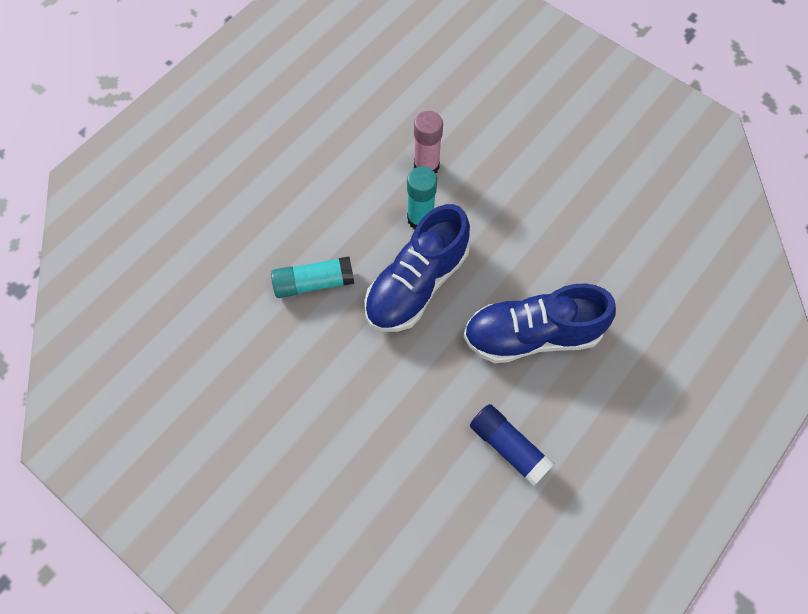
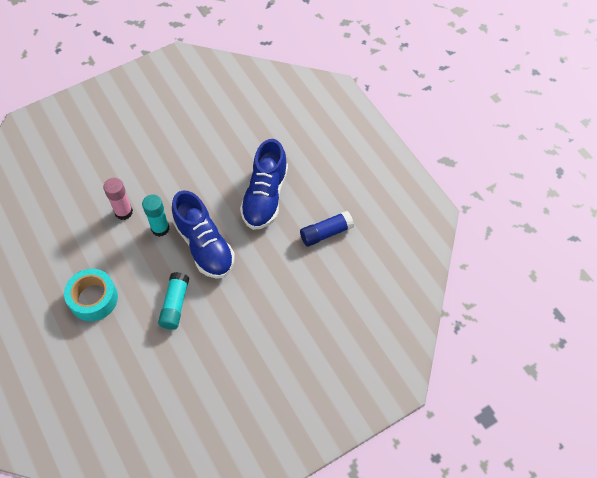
camera: 70 degrees left, 5 degrees down
none -> turquoise tape [64,269,118,321]

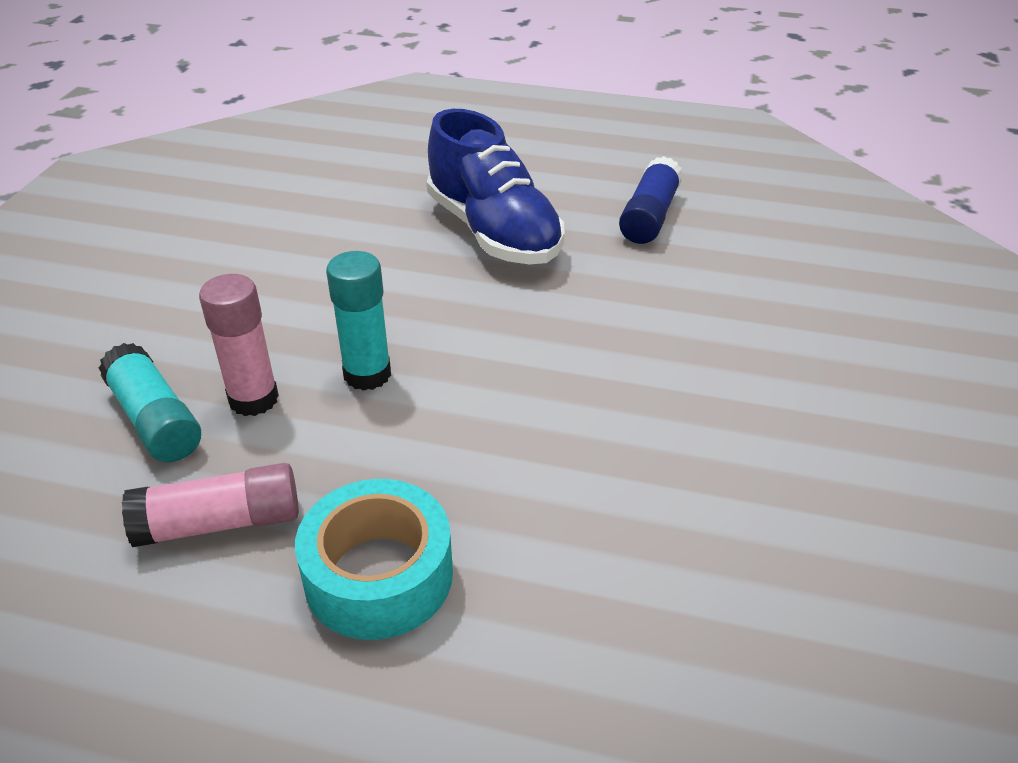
camera: 45 degrees left, 20 degrees down
turquoise glue stick [158,272,189,329] -> turquoise glue stick moved to [99,343,201,462]
blue shoe [172,190,235,279] -> none
none -> pink glue stick [122,463,299,547]

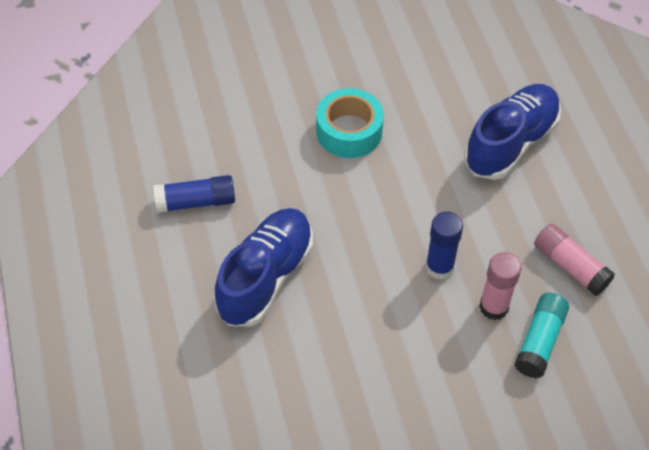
camera: 120 degrees left, 15 degrees up
turquoise tape [295,479,453,640] -> turquoise tape moved to [316,88,384,158]
turquoise glue stick [326,251,391,391] -> blue glue stick [425,212,463,280]
none -> blue shoe [464,84,561,180]

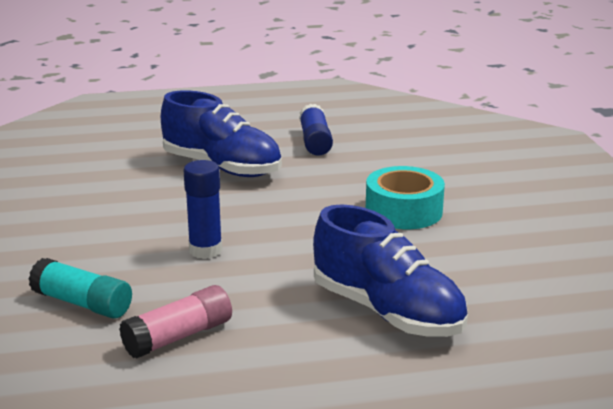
camera: 95 degrees right, 30 degrees down
pink glue stick [479,252,522,320] -> none

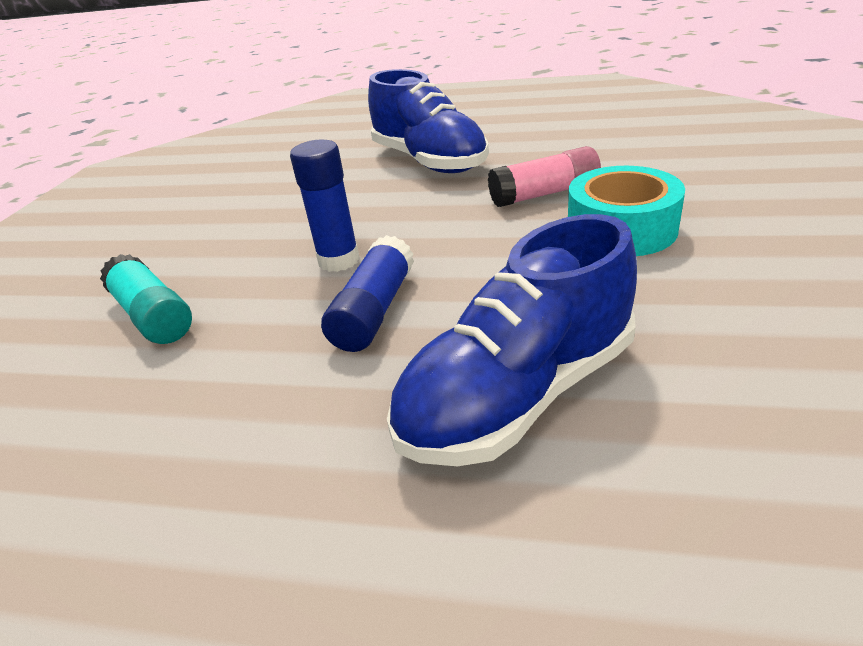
camera: 25 degrees right, 10 degrees up
pink glue stick [119,285,232,359] -> pink glue stick moved to [488,146,601,207]
blue glue stick [299,104,333,156] -> blue glue stick moved to [321,235,414,352]
blue shoe [313,204,468,337] -> blue shoe turned 75 degrees clockwise [387,214,637,466]

